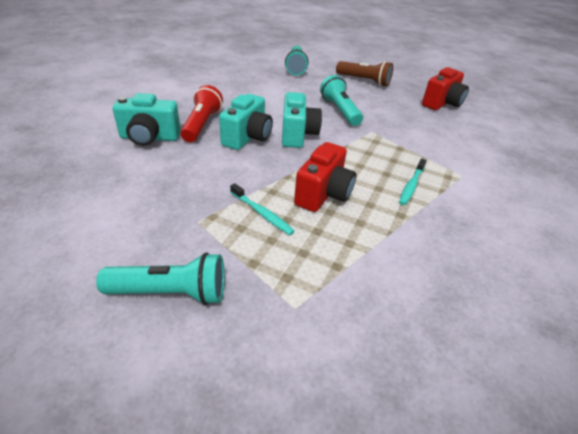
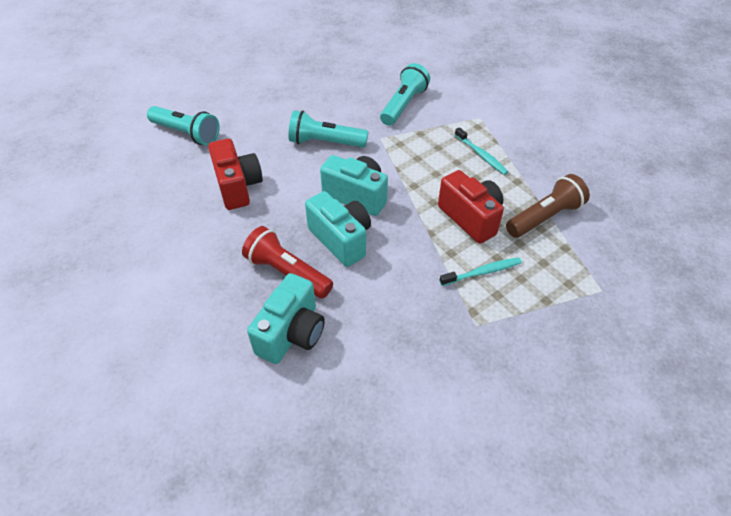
camera: 60 degrees left, 10 degrees up
turquoise flashlight [96,253,225,305] -> turquoise flashlight moved to [380,63,430,126]
brown flashlight [336,61,393,87] -> brown flashlight moved to [506,174,590,238]
red camera [422,67,469,110] -> red camera moved to [208,139,263,210]

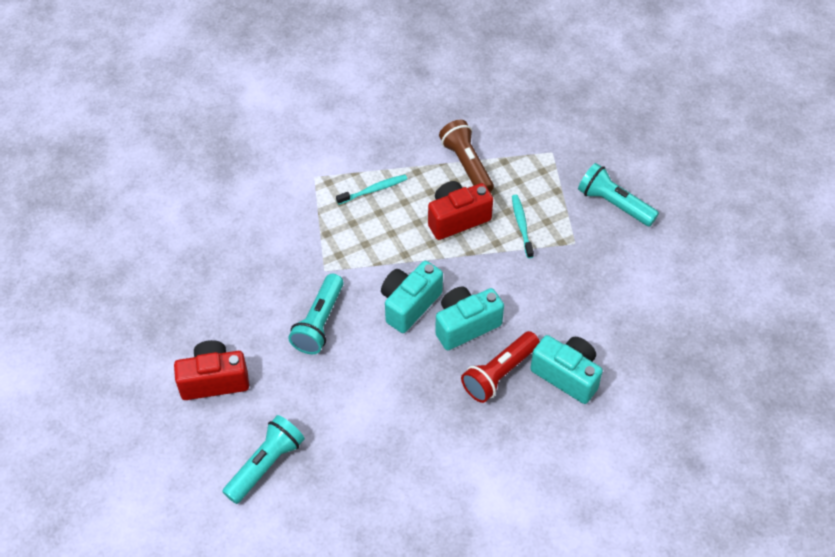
camera: 80 degrees left, 5 degrees up
red camera [208,139,263,210] -> red camera moved to [174,340,249,400]
turquoise flashlight [380,63,430,126] -> turquoise flashlight moved to [578,163,659,227]

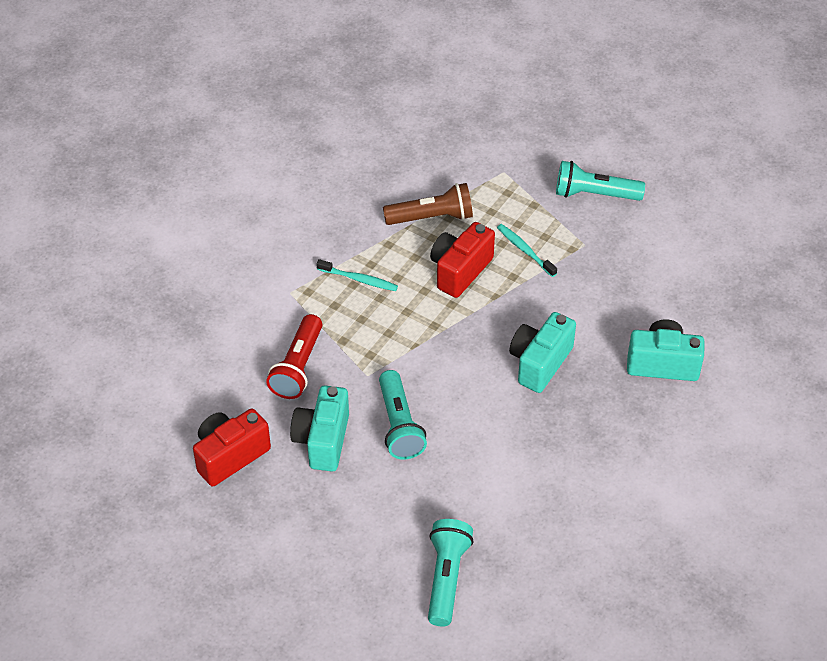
camera: 30 degrees left, 5 degrees down
red camera [174,340,249,400] -> red camera moved to [193,408,271,486]
turquoise toothbrush [336,175,407,205] -> turquoise toothbrush turned 75 degrees clockwise [316,259,398,291]
turquoise camera [381,261,443,333] -> turquoise camera moved to [290,386,349,471]
brown flashlight [439,120,494,192] -> brown flashlight turned 135 degrees clockwise [383,183,473,225]
red flashlight [461,331,540,403] -> red flashlight moved to [266,314,322,399]

